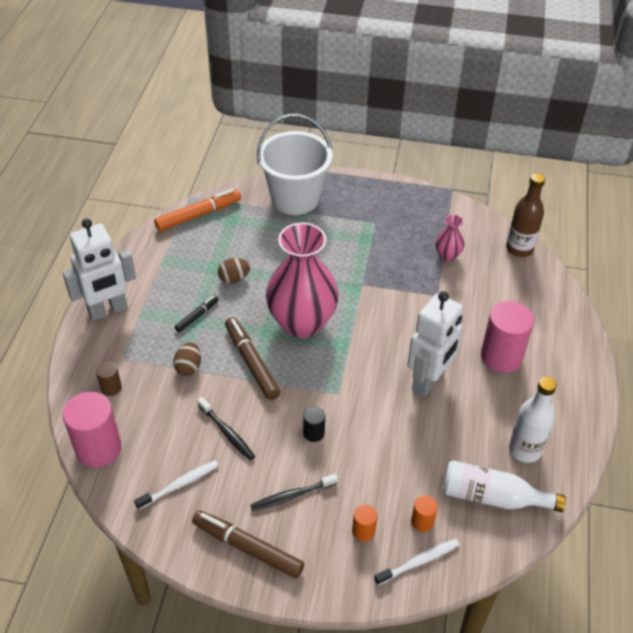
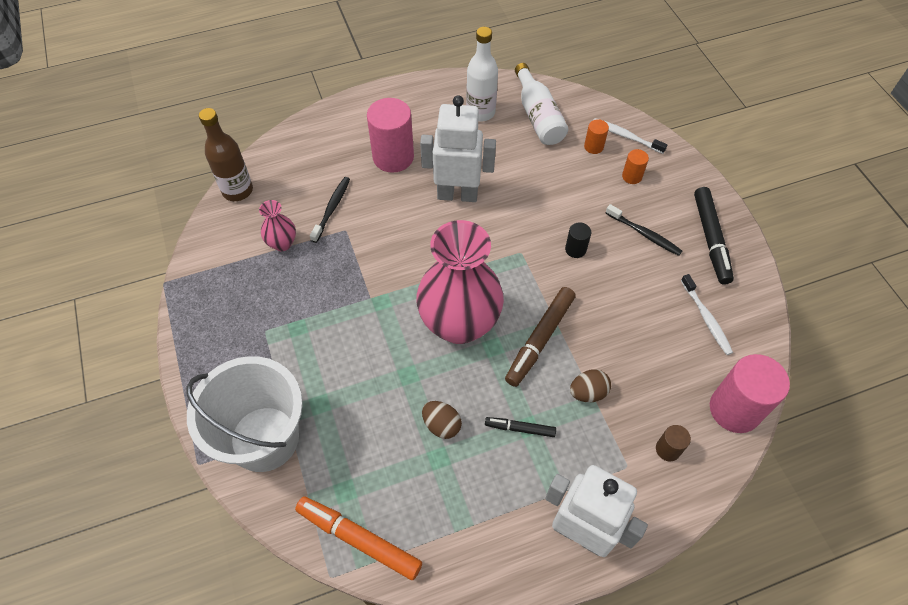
camera: 120 degrees left, 10 degrees up
white toothbrush [134,460,219,510] -> white toothbrush turned 135 degrees counterclockwise [681,274,733,355]
brown marker [192,510,304,579] -> black marker [694,187,734,285]
black toothbrush [197,397,255,460] -> black toothbrush moved to [310,177,350,243]

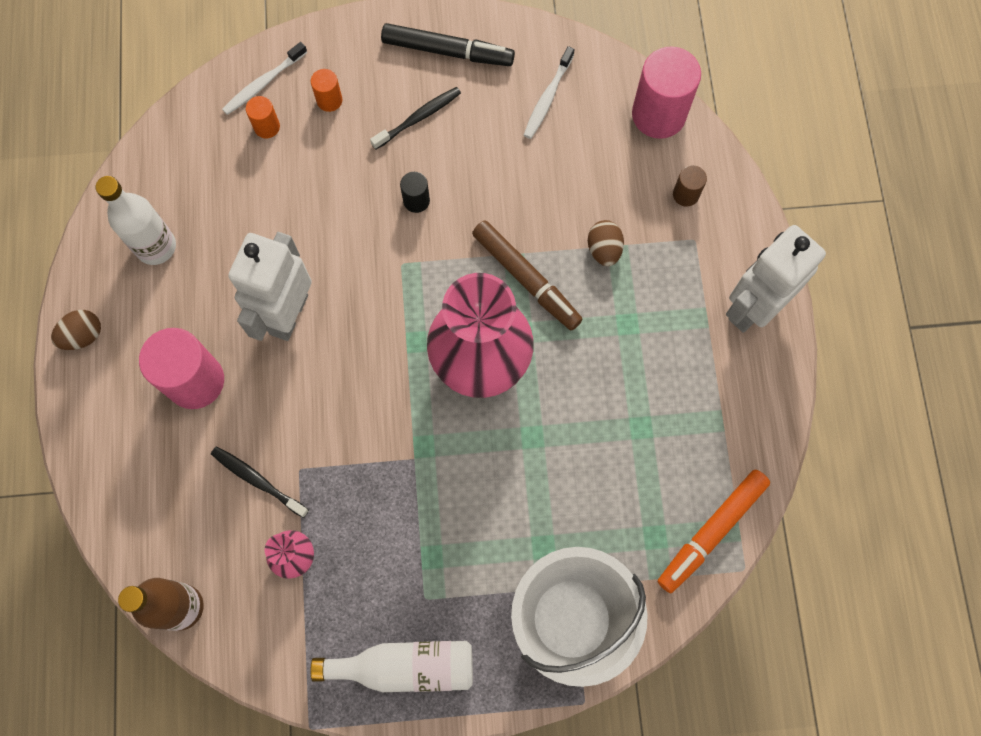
camera: 75 degrees left, 15 degrees up
brown egg [422,401,462,439] -> brown egg moved to [51,310,101,350]
black marker [485,417,556,437] -> none
white bottle [515,63,568,145] -> white bottle moved to [311,641,473,692]
white toothbrush [681,274,733,355] -> white toothbrush turned 120 degrees clockwise [524,46,575,139]

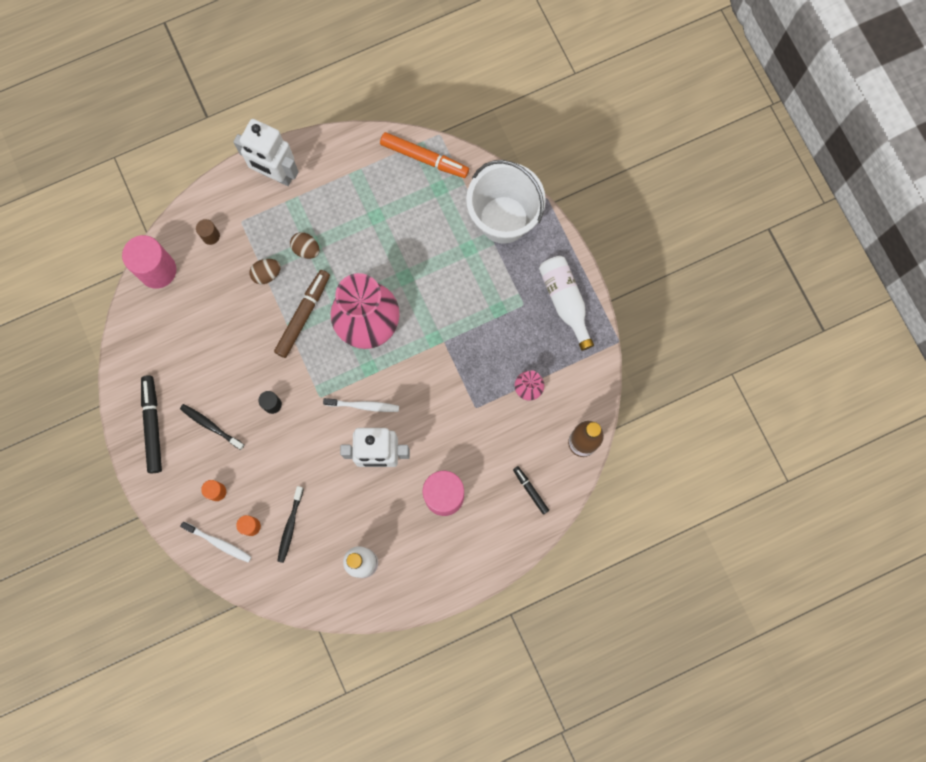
camera: 110 degrees left, 5 degrees up
brown egg [51,310,101,350] -> brown egg moved to [290,232,320,259]
black toothbrush [211,446,309,518] -> black toothbrush moved to [277,486,304,563]
white toothbrush [524,46,575,139] -> white toothbrush moved to [323,398,399,412]
none -> black marker [513,466,549,515]

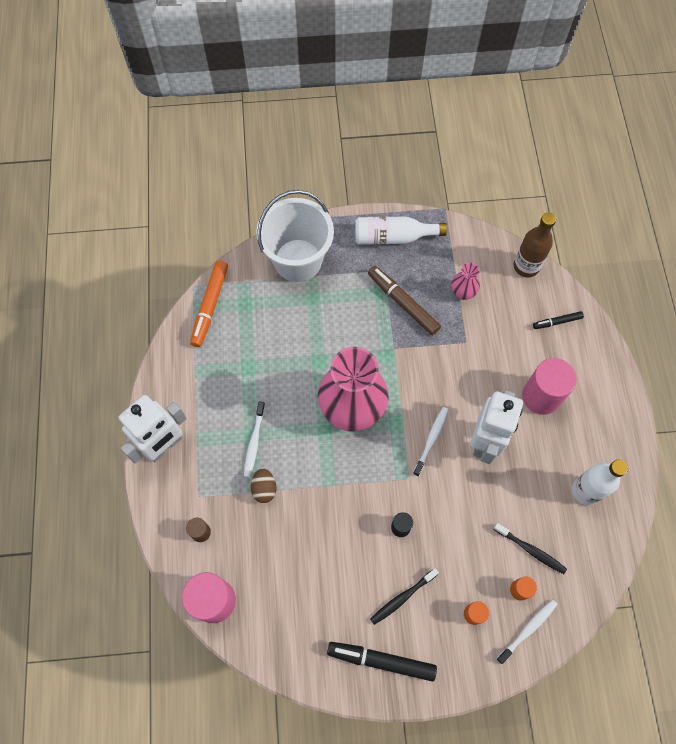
camera: 70 degrees left, 10 degrees down
brown marker [274,270,330,358] -> brown marker moved to [368,266,441,335]
brown egg [290,232,320,259] -> white toothbrush [244,401,265,477]
orange marker [380,132,469,178] -> orange marker turned 150 degrees clockwise [190,260,228,347]

